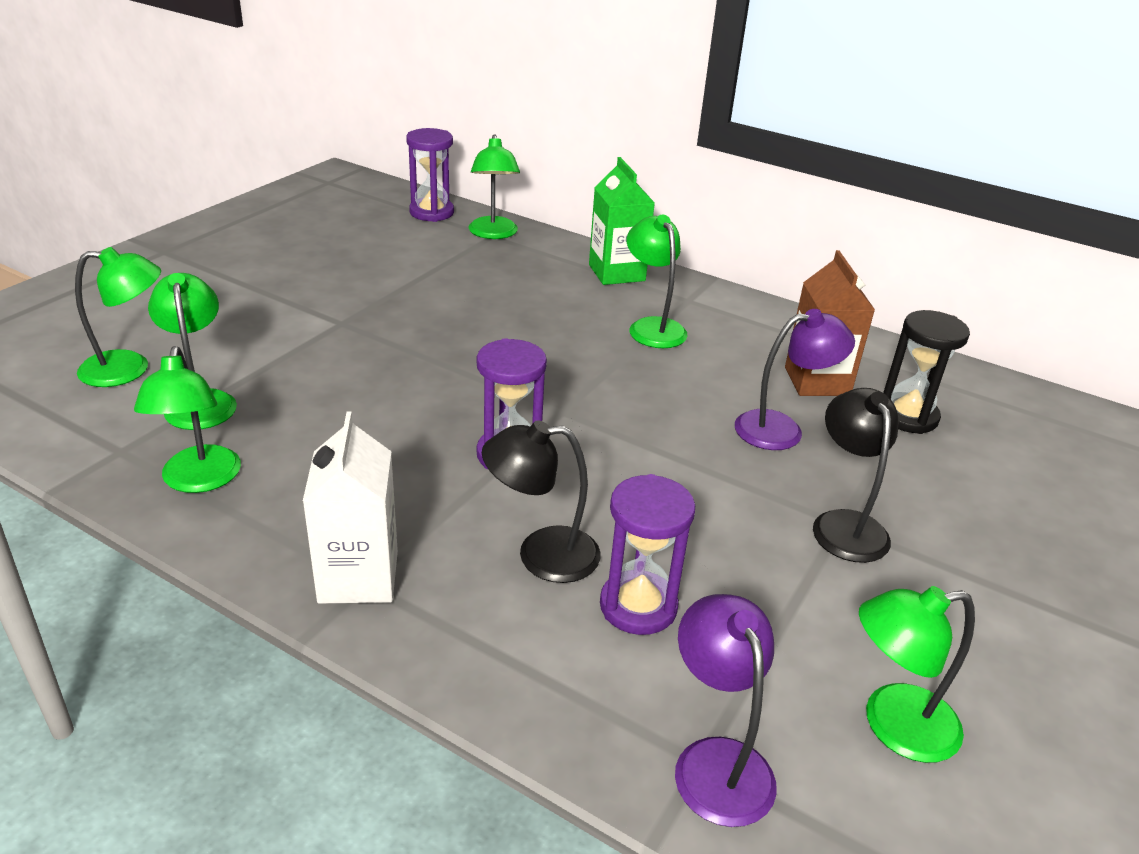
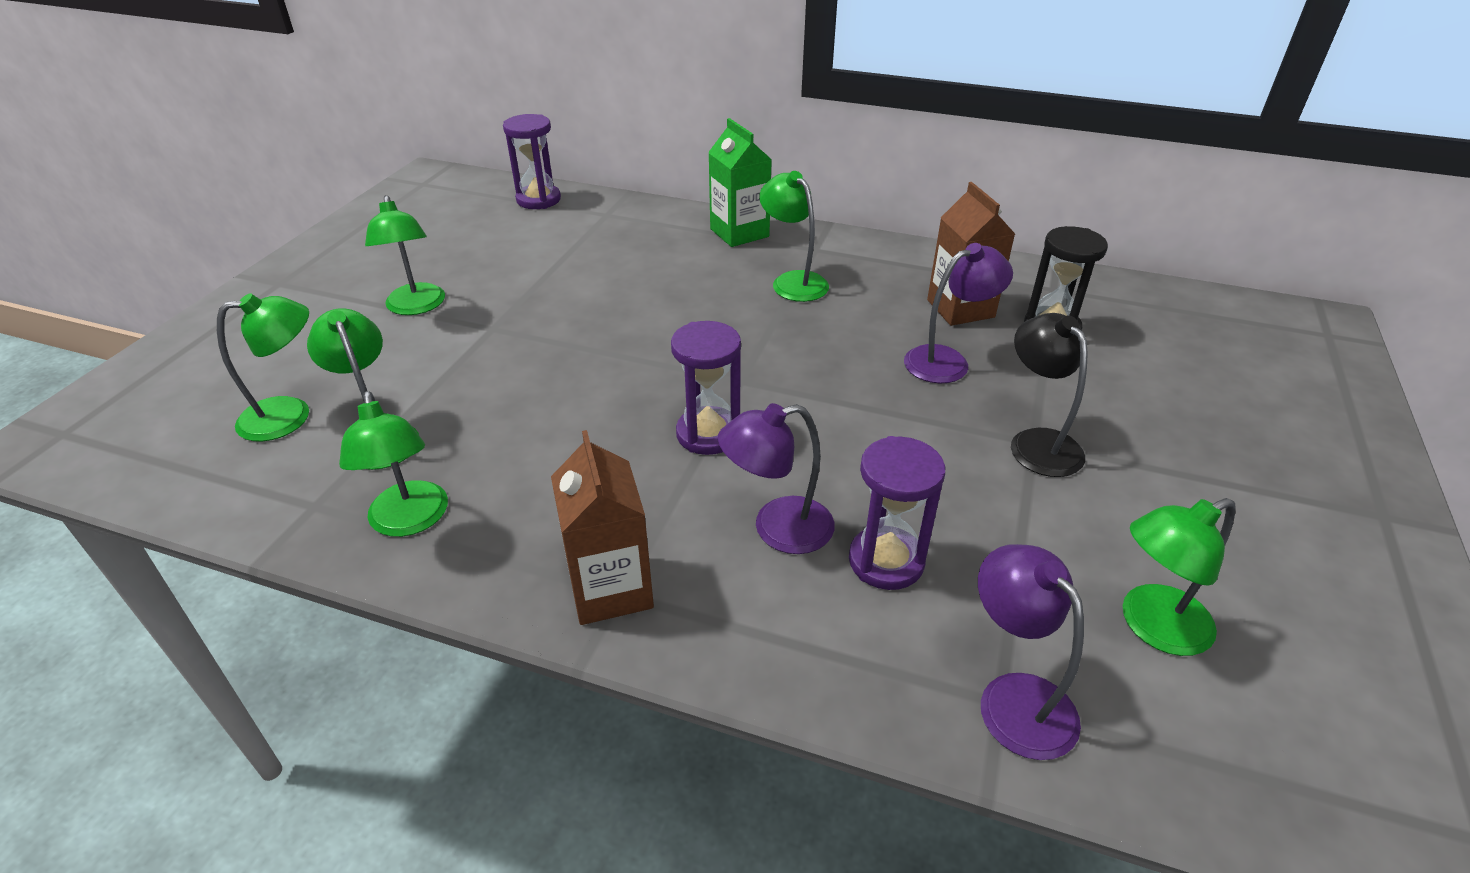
camera: 10 degrees left, 5 degrees up
white carton [303,411,398,604] -> brown carton [551,430,654,625]
green lamp [468,134,520,239] -> green lamp moved to [365,195,445,315]
black lamp [482,420,601,583] -> purple lamp [718,403,835,554]

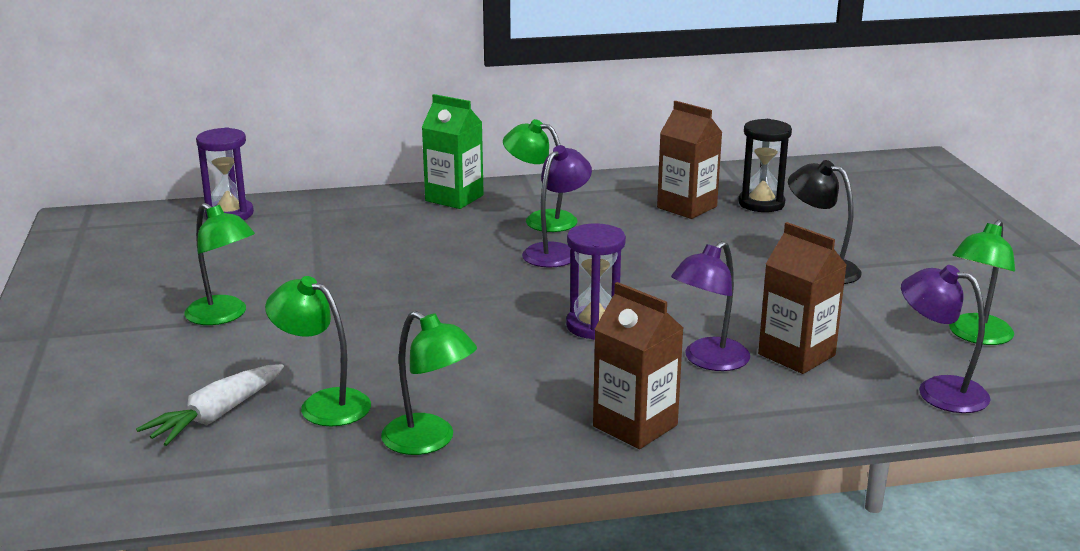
camera: 30 degrees left, 15 degrees down
green lamp [217,293,309,441] -> white carrot [136,364,284,446]
purple hourglass [849,436,945,590] -> brown carton [758,222,846,374]
purple lamp [904,243,1013,383] -> purple lamp moved to [522,145,592,268]

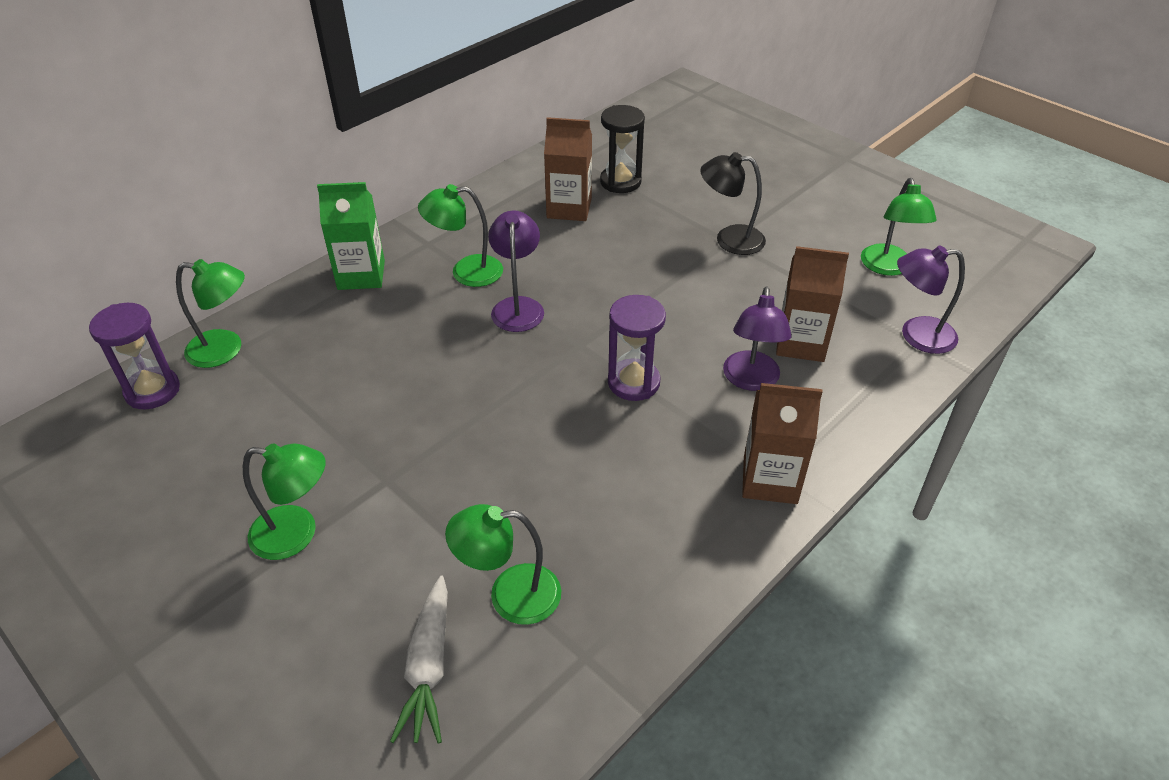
camera: 35 degrees left, 20 degrees up
green lamp [381,311,477,455] -> green lamp moved to [176,259,245,368]

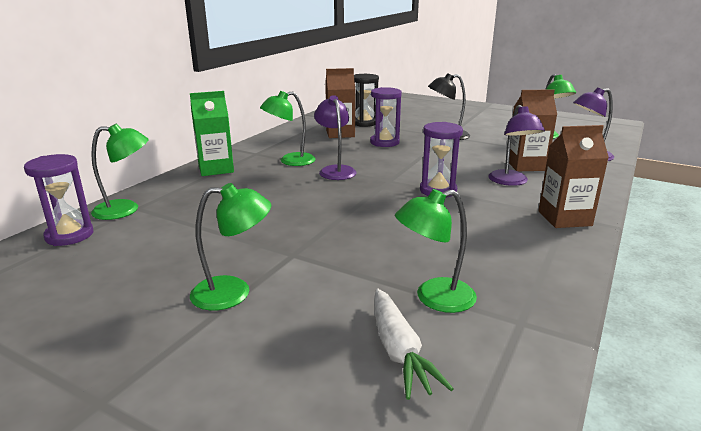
camera: 15 degrees left, 20 degrees down
none -> purple hourglass [370,87,402,147]

